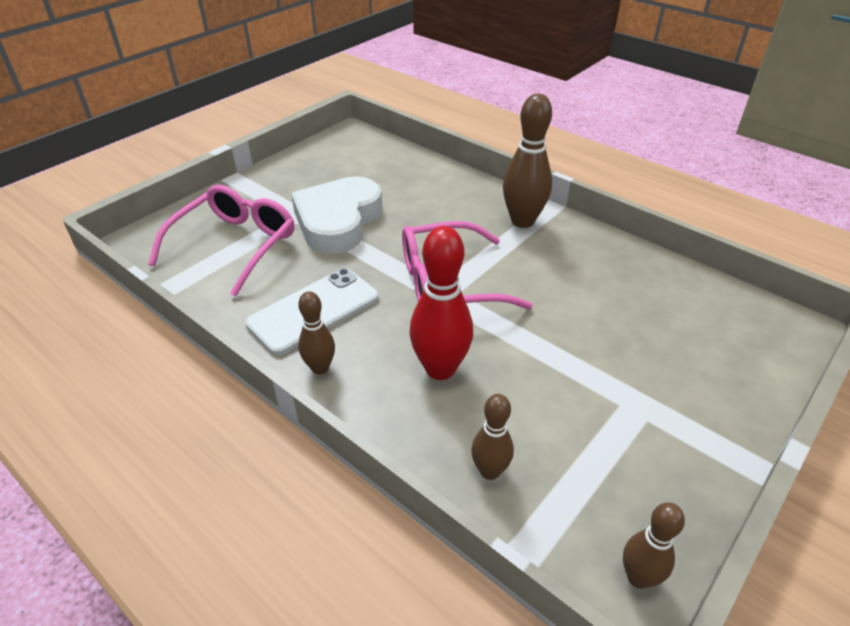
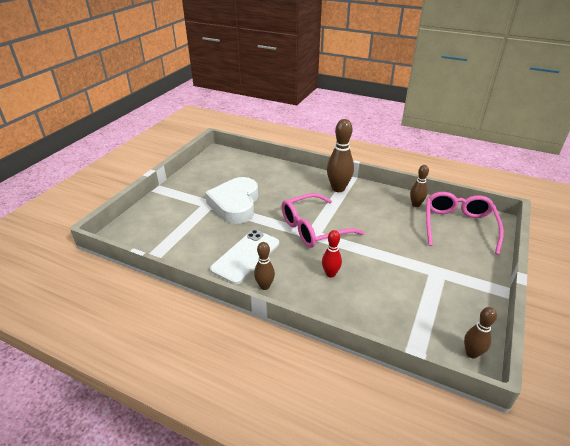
camera: 15 degrees left, 5 degrees down
pink glasses [148,185,295,297] -> pink glasses moved to [426,192,504,255]
red bowling pin [409,226,473,380] -> red bowling pin [322,230,342,278], size x0.58
brown bowling pin [471,394,514,480] -> brown bowling pin moved to [410,165,429,207]

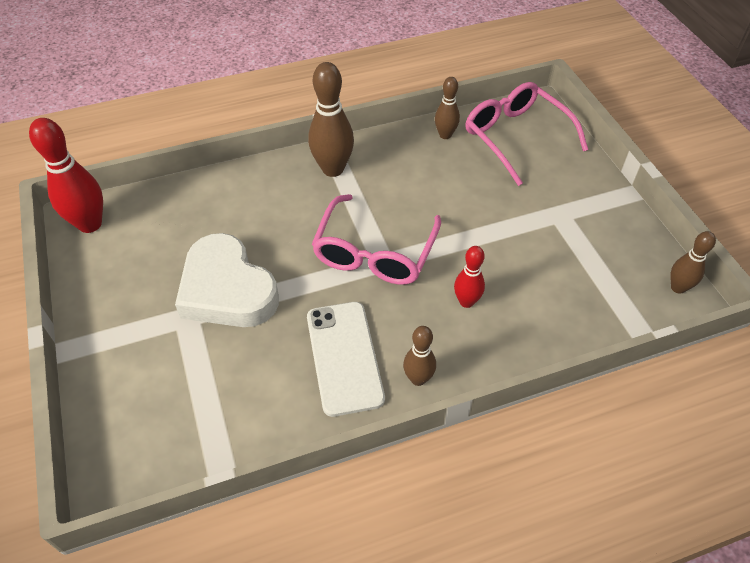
camera: 45 degrees left, 15 degrees up
none -> red bowling pin [29,118,103,233]

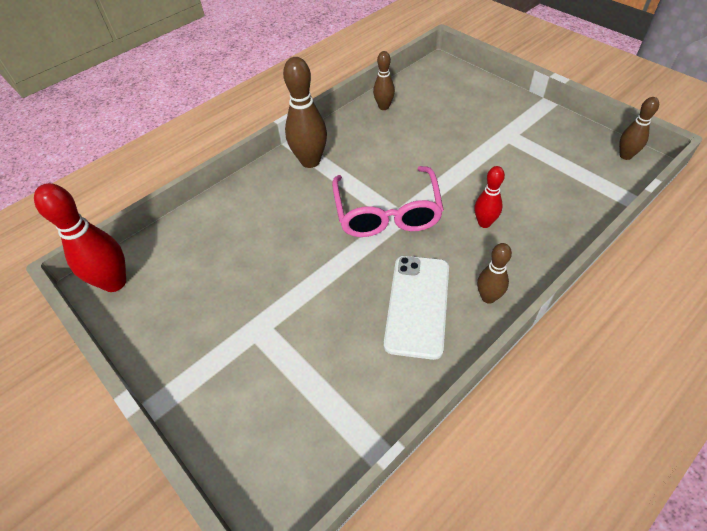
camera: 20 degrees left, 0 degrees up
white heart [175,233,279,327] -> none
white phone [307,302,385,417] -> white phone turned 45 degrees clockwise [384,256,449,360]
pink glasses [465,82,588,186] -> none

